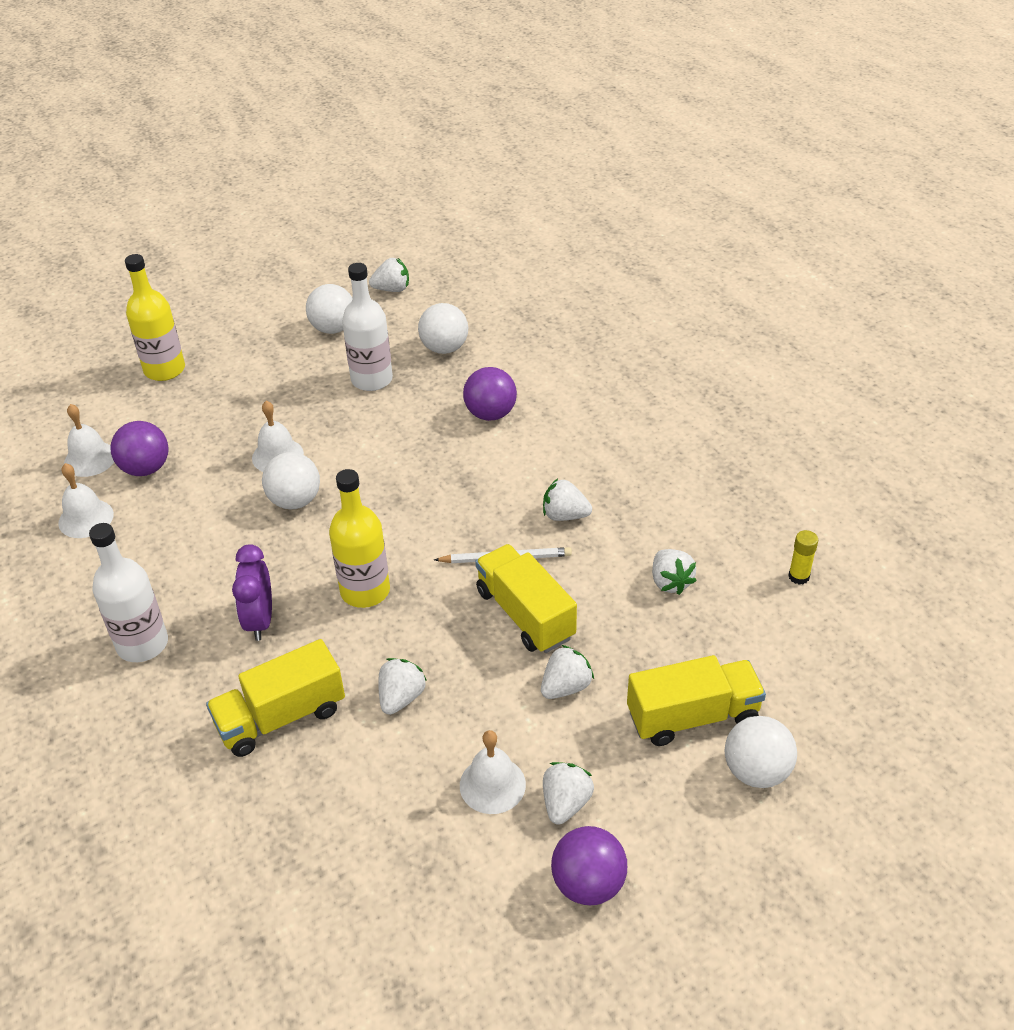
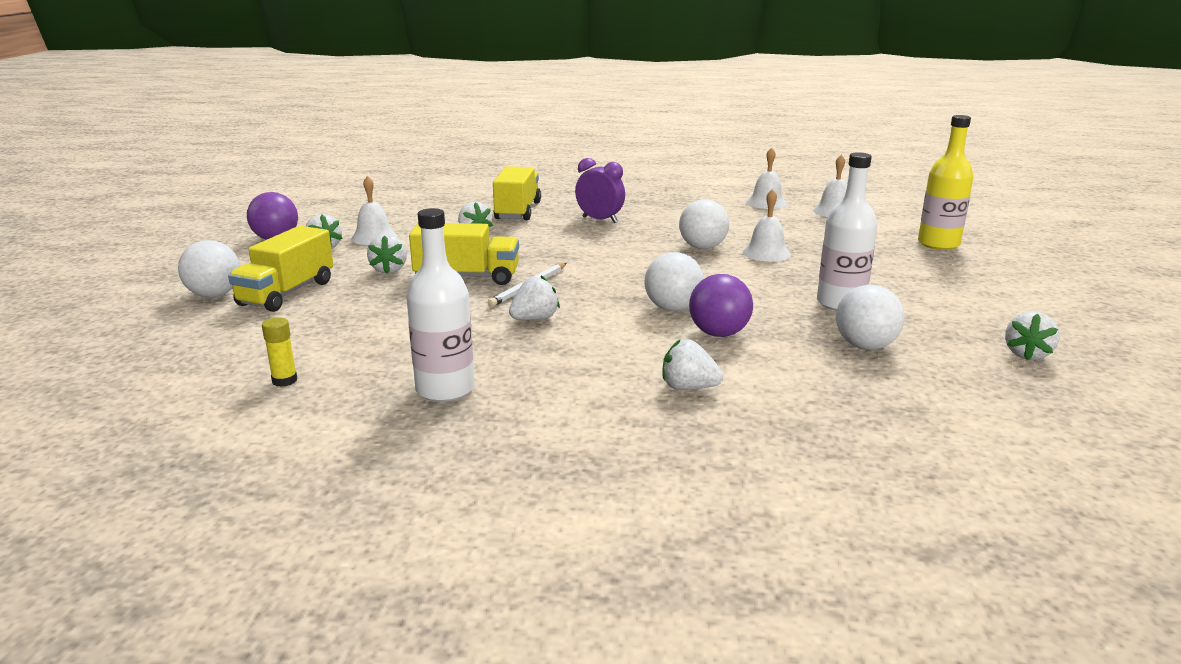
camera: 125 degrees right, 20 degrees down
white bottle [89,523,168,662] -> white bottle moved to [406,208,474,402]
purple ball [111,421,168,476] -> none
white ball [306,284,353,334] -> white ball moved to [645,252,704,311]
yellow bottle [329,469,390,608] -> none
white strawberry [652,549,696,595] -> white strawberry moved to [663,339,723,390]

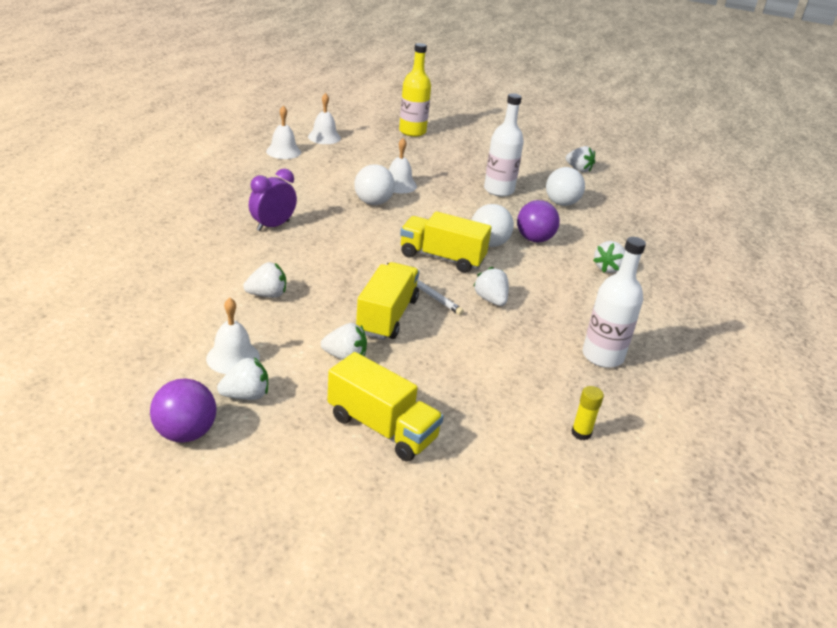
camera: 80 degrees left, 10 degrees up
white ball [178,240,240,297] -> none
yellow truck [493,166,541,220] -> yellow truck moved to [400,211,491,273]

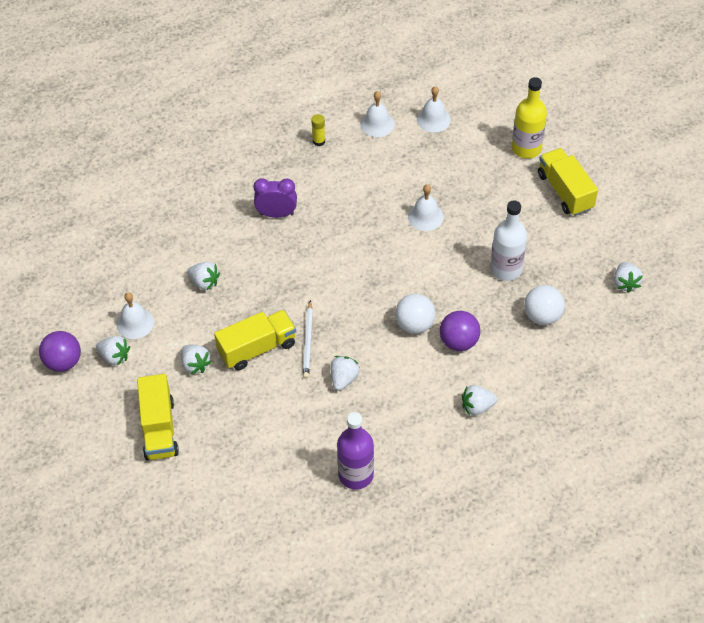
camera: 50 degrees right, 20 degrees up
white ball [354,164,395,205] -> none
yellow truck [400,211,491,273] -> yellow truck moved to [538,148,598,216]
yellow glue stick [571,386,604,441] -> yellow glue stick moved to [311,114,325,146]
white bottle [582,237,646,368] -> purple bottle [337,412,374,490]

